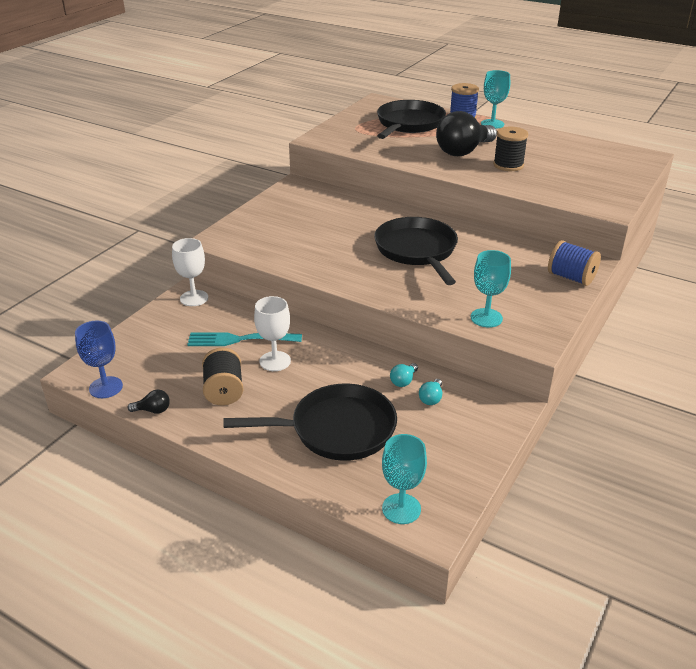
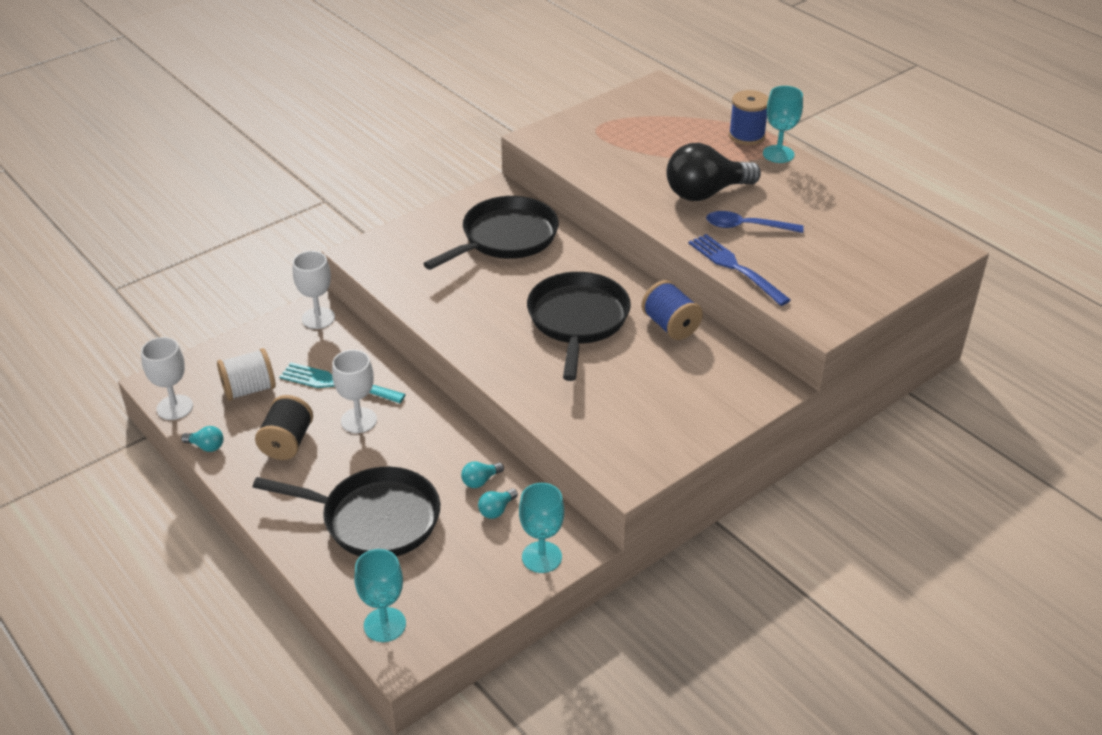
camera: 20 degrees right, 5 degrees up
blue goblet [75,320,123,398] -> white goblet [141,337,193,420]
black light bulb [127,390,170,413] -> turquoise light bulb [181,426,224,452]
black pan [377,100,446,139] -> black pan moved to [423,196,559,270]
turquoise goblet [471,250,511,327] -> turquoise goblet moved to [519,483,564,573]
black spool [493,127,528,171] -> blue spoon [706,211,804,233]
blue spool [548,240,601,286] -> blue spool moved to [642,280,703,340]
none -> white spool [217,348,276,401]
none -> blue fork [688,234,791,306]

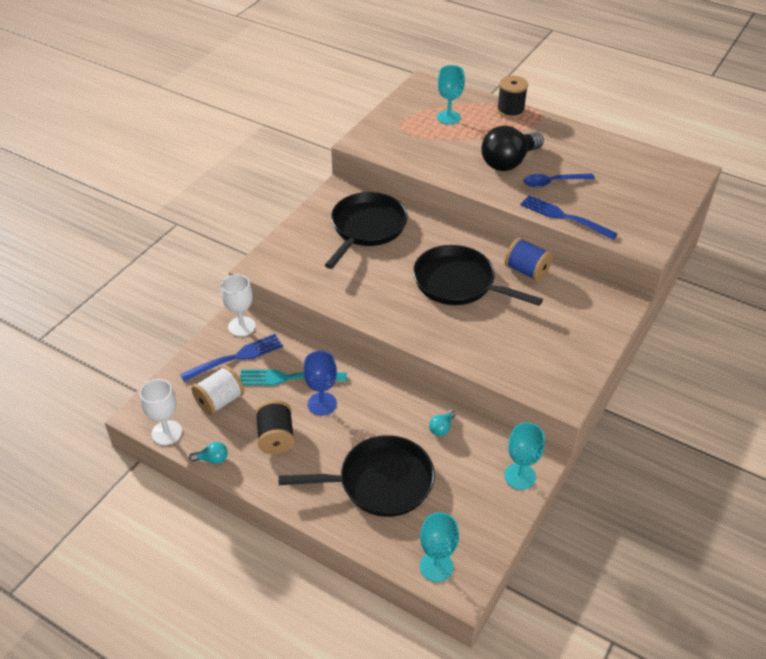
camera: 20 degrees left, 5 degrees up
white goblet [332,350,377,433] -> blue goblet [303,351,337,416]
turquoise light bulb [478,489,518,519] -> none
black pan [527,272,631,381] -> black pan turned 45 degrees counterclockwise [413,245,543,306]
blue spool [729,90,769,145] -> black spool [497,76,528,118]
turquoise goblet [763,86,803,163] -> turquoise goblet moved to [437,65,465,124]
none -> blue fork [180,334,283,382]

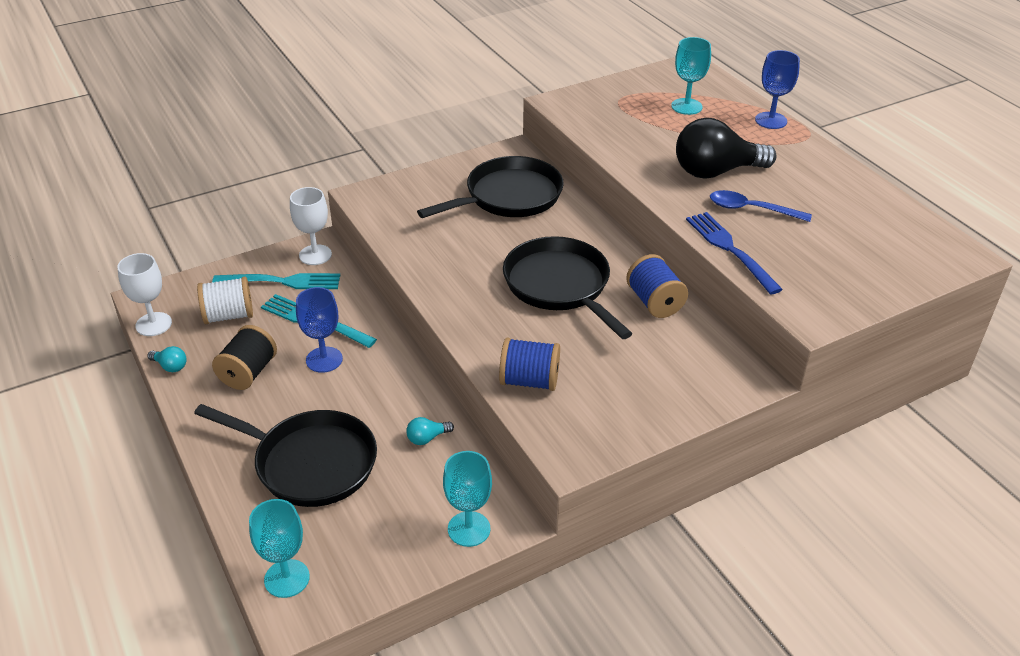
camera: 30 degrees right, 5 degrees down
blue fork [180,334,283,382] -> turquoise fork [212,273,340,289]
black spool [497,76,528,118] -> blue goblet [755,50,800,129]
none -> blue spool [499,338,560,391]

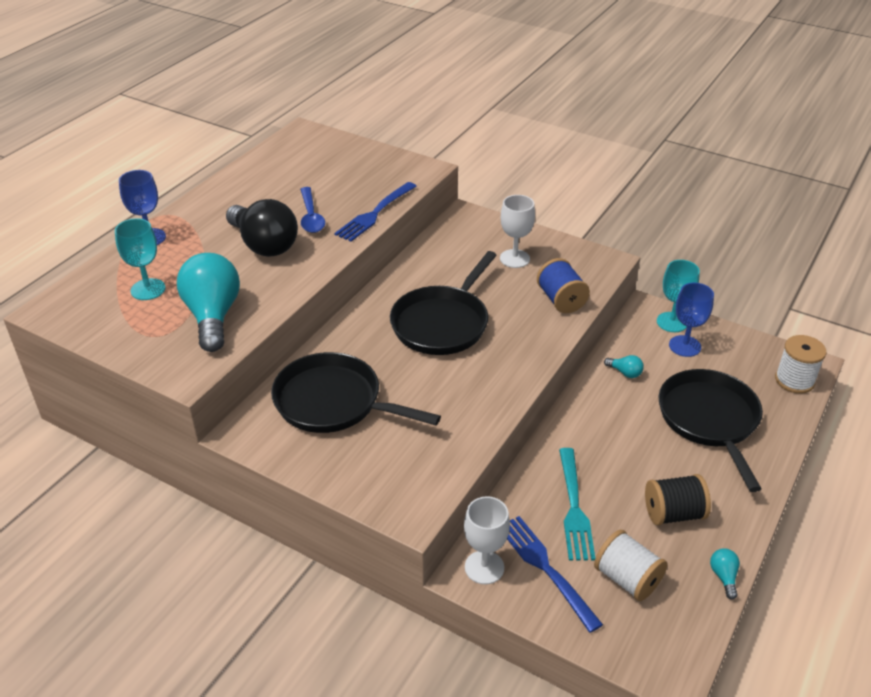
camera: 120 degrees left, 0 degrees up
white goblet [117,253,172,336] -> white goblet moved to [500,195,535,268]
turquoise fork [212,273,340,289] -> blue fork [507,516,603,633]
turquoise goblet [249,499,310,598] -> white spool [775,335,826,394]
blue goblet [296,287,343,373] -> blue goblet moved to [669,283,714,357]
blue spool [626,254,688,318] -> none
none -> turquoise light bulb [177,253,240,352]

